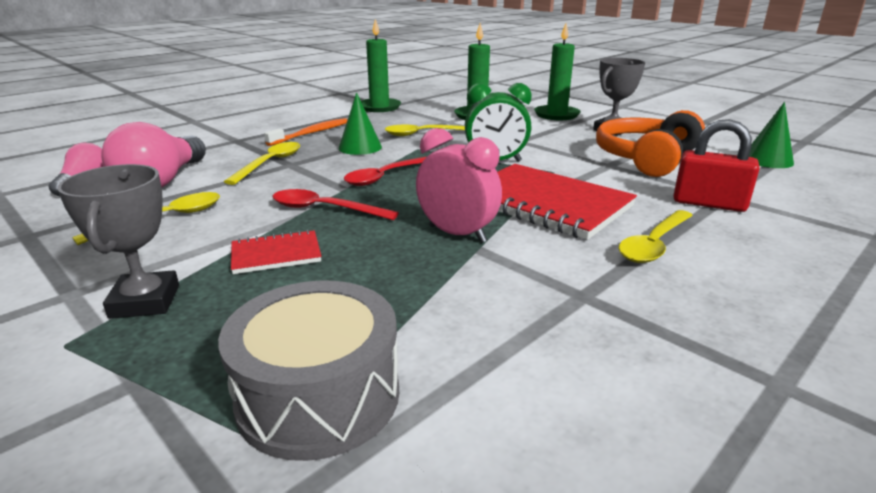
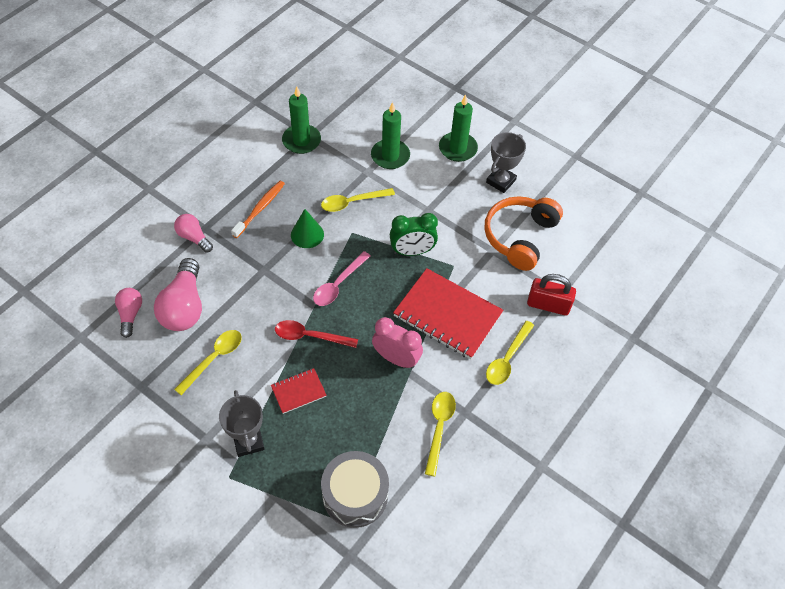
camera: 10 degrees left, 30 degrees up
yellow spoon [224,142,300,185] -> yellow spoon moved to [425,392,456,476]
red spoon [344,156,427,186] -> pink spoon [313,251,370,306]
green cone [749,102,794,168] -> none
none -> pink light bulb [174,214,213,253]

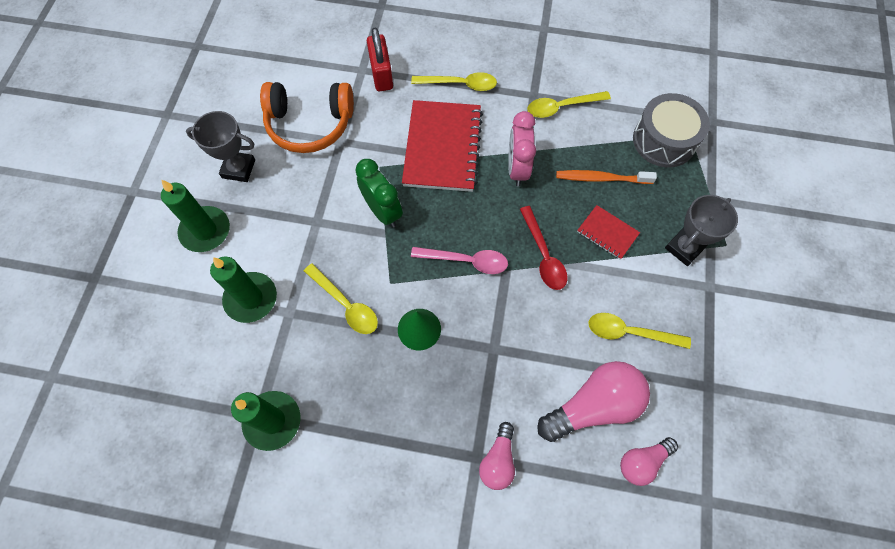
camera: 115 degrees left, 10 degrees up
orange toothbrush [231,181,285,238] -> orange toothbrush moved to [556,170,657,184]

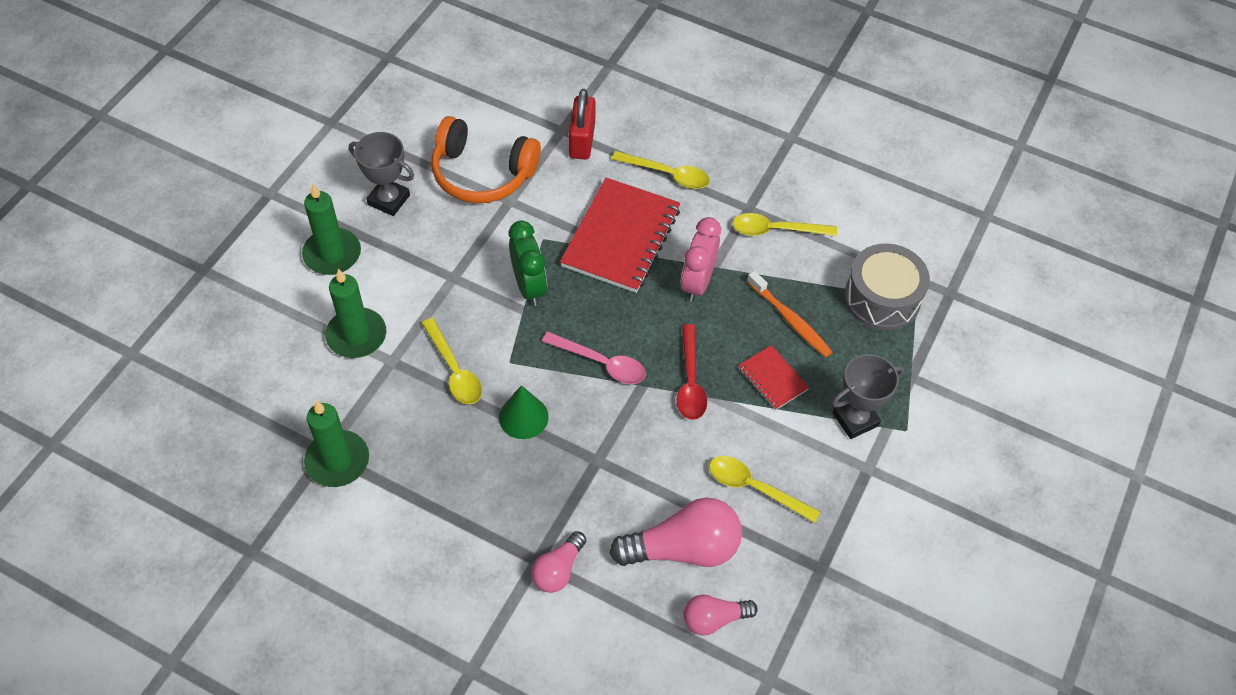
camera: 15 degrees right, 10 degrees down
orange toothbrush [556,170,657,184] -> orange toothbrush turned 150 degrees counterclockwise [747,271,832,357]

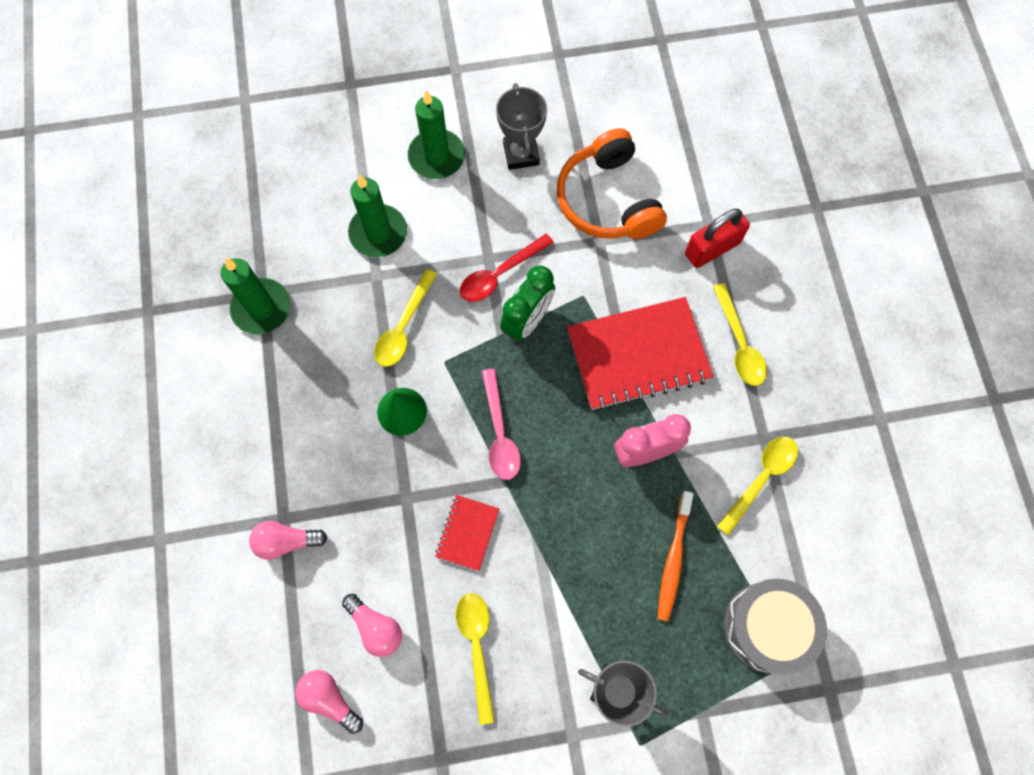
camera: 55 degrees right, 15 degrees up
pink light bulb [609,498,742,567] -> pink light bulb [342,594,402,657], size x0.57
red spoon [677,324,707,420] -> red spoon moved to [460,234,554,302]
yellow spoon [732,213,837,236] -> yellow spoon turned 75 degrees clockwise [717,436,798,535]
red notebook [738,345,809,410] -> red notebook moved to [435,495,499,571]

